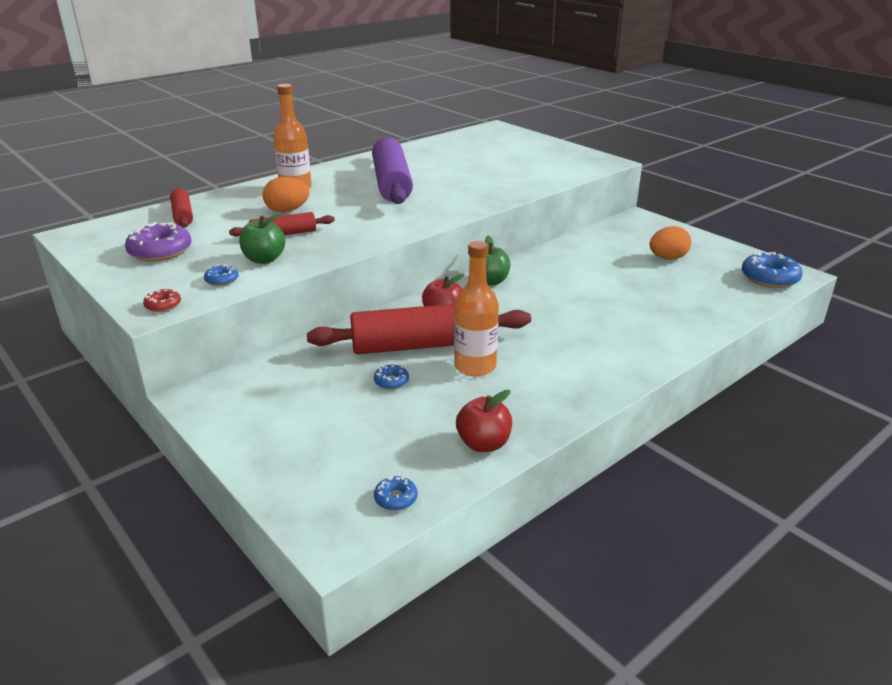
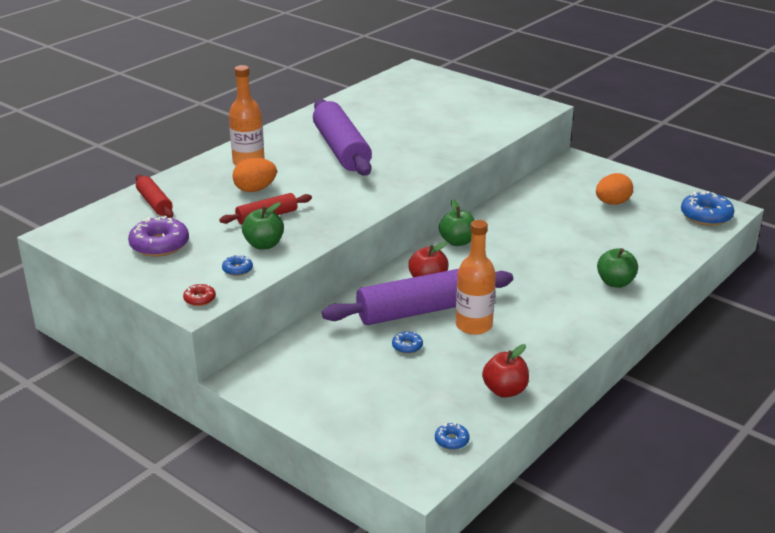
camera: 10 degrees left, 0 degrees up
red rolling pin [307,304,531,355] -> purple rolling pin [322,269,513,325]
none -> green apple [597,248,638,288]

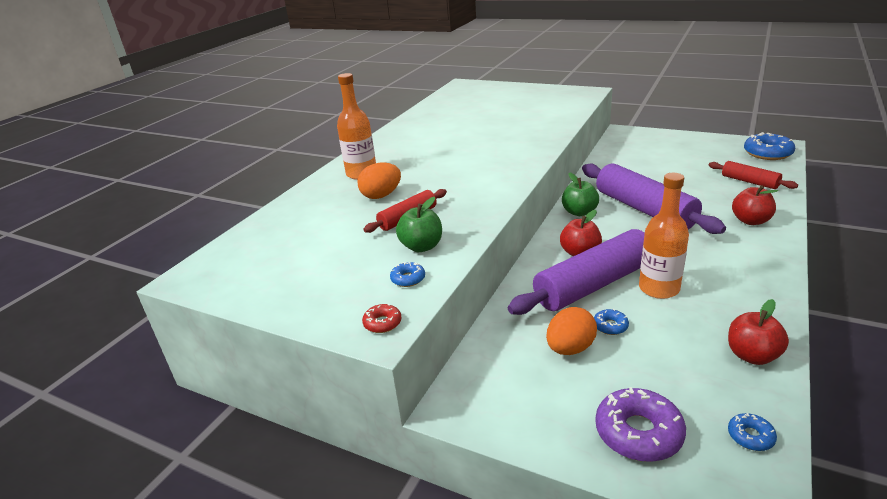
camera: 10 degrees left, 0 degrees up
purple donut [128,216,189,257] -> purple donut moved to [595,387,686,462]
red rolling pin [135,174,173,218] -> red rolling pin moved to [709,161,798,189]
purple rolling pin [313,99,372,176] -> purple rolling pin moved to [582,163,726,234]
orange egg [596,173,633,205] -> orange egg moved to [546,307,597,355]
green apple [597,248,638,288] -> red apple [732,185,778,225]

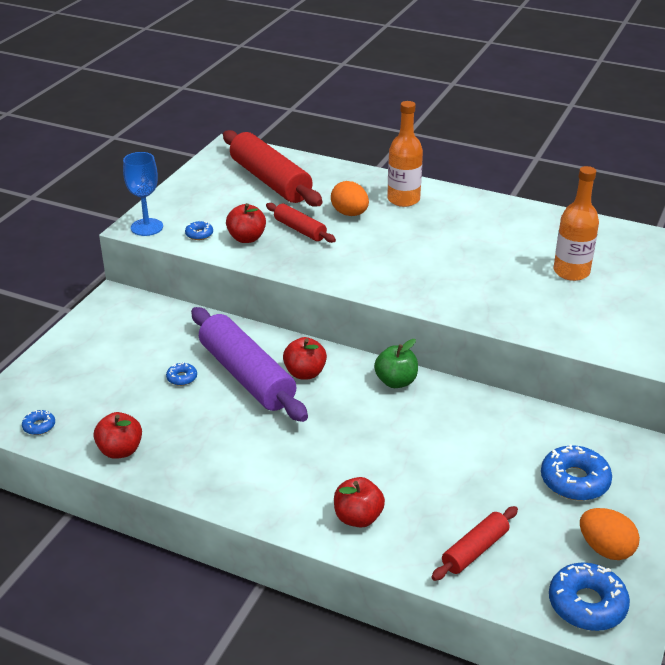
camera: 85 degrees right, 5 degrees up
red donut [362,304,402,333] -> blue goblet [123,152,163,236]
green apple [396,197,442,252] -> red apple [226,203,266,243]
orange egg [546,307,597,355] -> orange egg moved to [580,508,640,560]
purple rolling pin [582,163,726,234] -> none
purple donut [595,387,686,462] -> none
orange bottle [639,173,689,299] -> orange bottle moved to [553,166,599,281]
none -> red rolling pin [223,130,322,207]
none -> blue donut [541,445,612,501]

